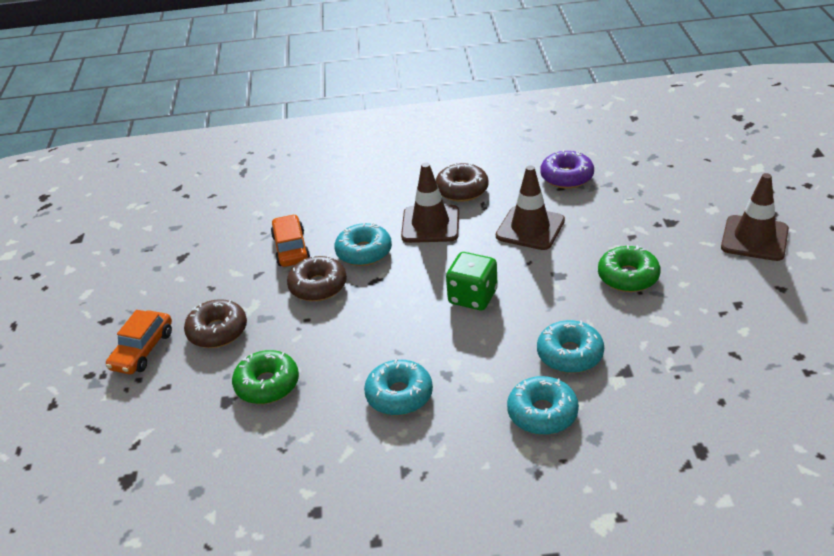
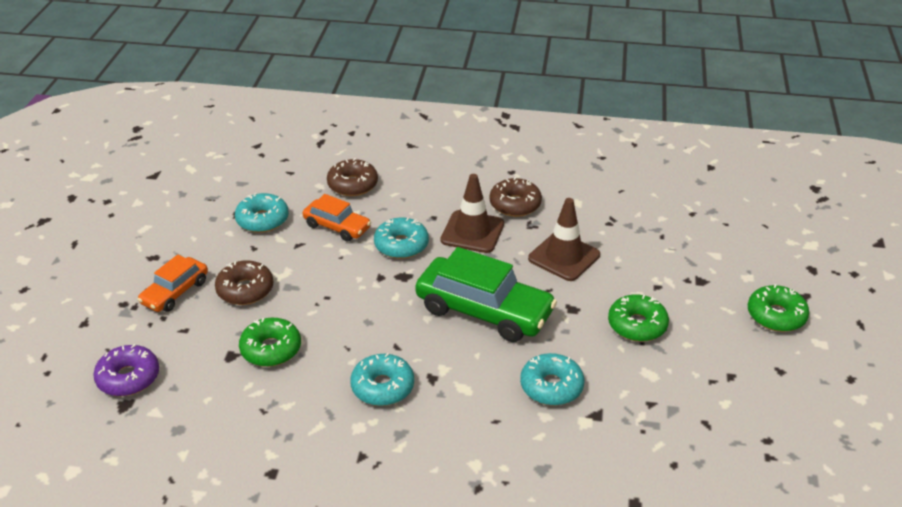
camera: 10 degrees right, 0 degrees up
orange car [271,214,310,267] -> orange car turned 120 degrees clockwise [303,194,371,242]
brown donut [287,255,347,301] -> brown donut moved to [327,158,378,196]
green dice [446,252,498,310] -> green car [415,247,557,342]
turquoise donut [507,376,579,435] -> turquoise donut moved to [235,193,289,233]
purple donut [541,150,594,189] -> purple donut moved to [93,344,159,396]
brown traffic cone [721,173,789,261] -> green donut [748,284,809,332]

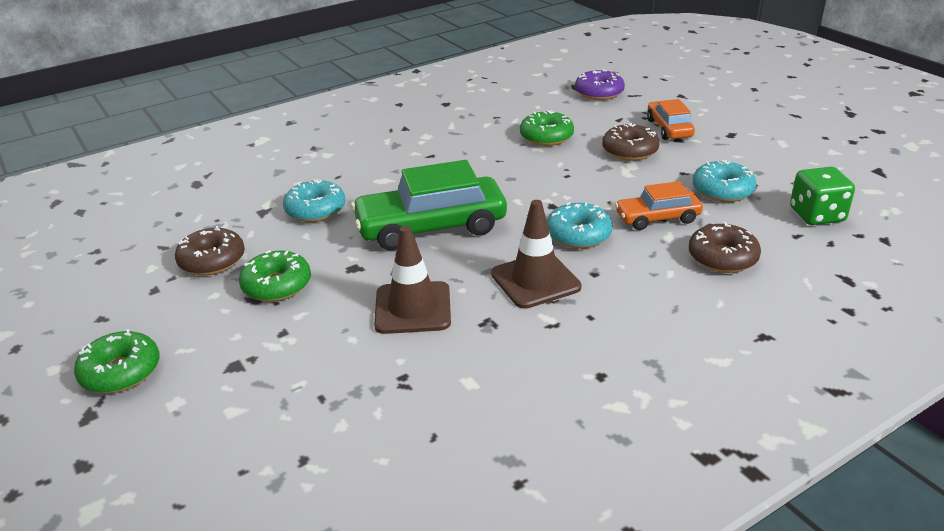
camera: 140 degrees right, 5 degrees down
turquoise donut [350,353,414,406] -> none
brown donut [490,177,542,217] -> brown donut moved to [175,226,245,275]
none -> green dice [790,167,855,225]

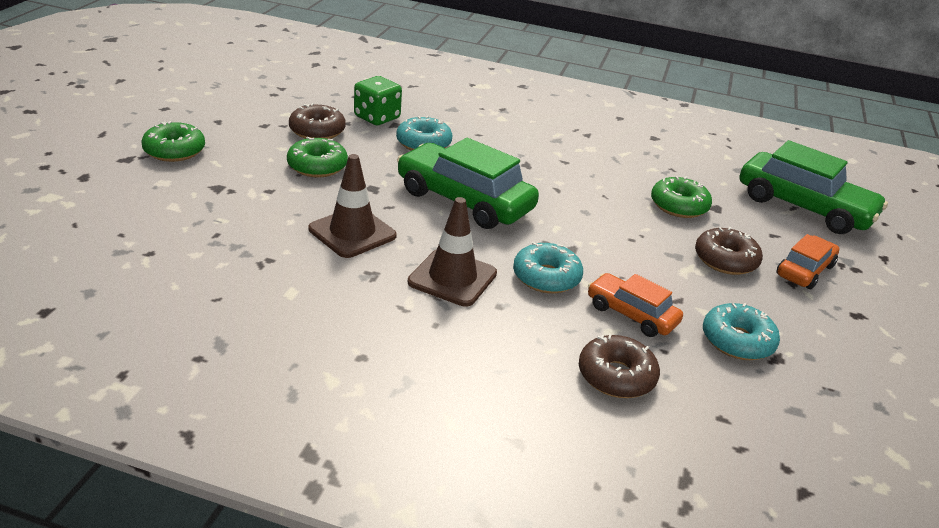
camera: 45 degrees right, 0 degrees up
purple donut [575,69,625,100] -> green car [740,140,888,234]
green dice [790,167,855,225] -> green dice moved to [354,76,402,125]

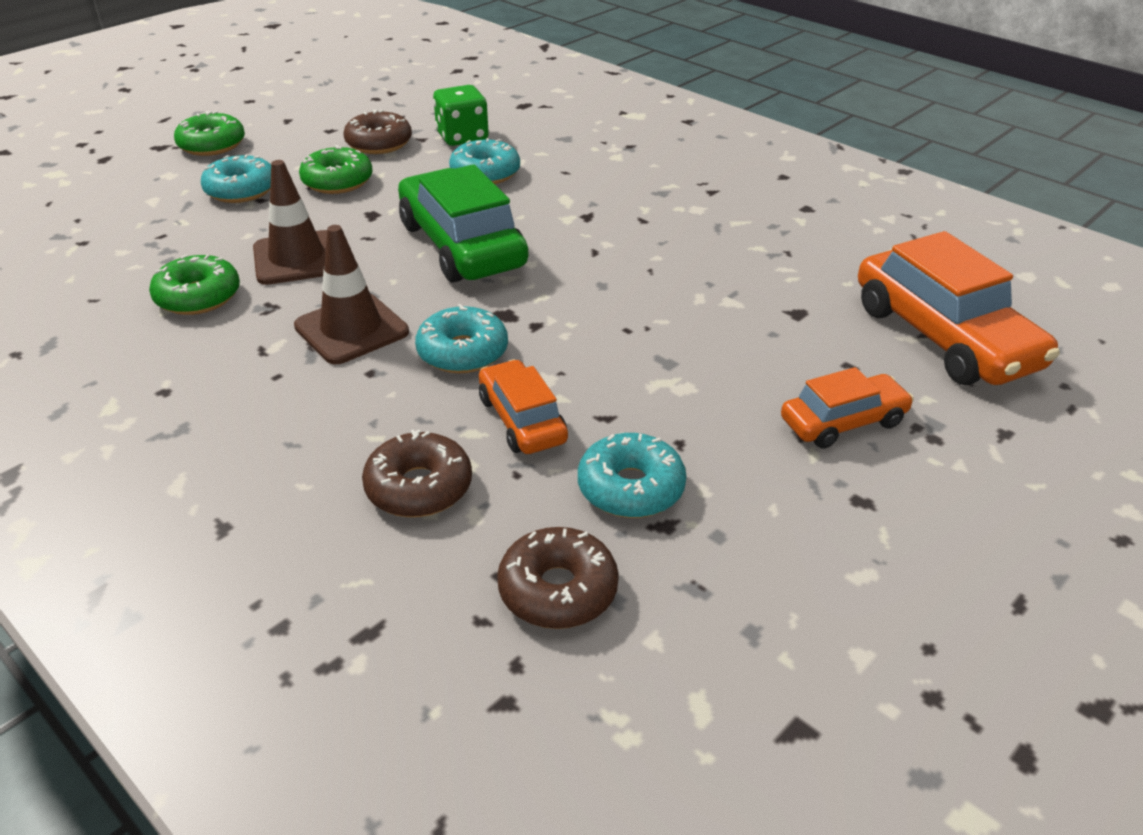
camera: 30 degrees right, 5 degrees up
green donut [651,176,712,218] -> green donut moved to [149,255,240,315]
brown donut [695,227,763,275] -> brown donut moved to [497,527,619,629]
green car [740,140,888,234] -> orange car [858,231,1060,385]
none -> turquoise donut [201,154,271,203]

